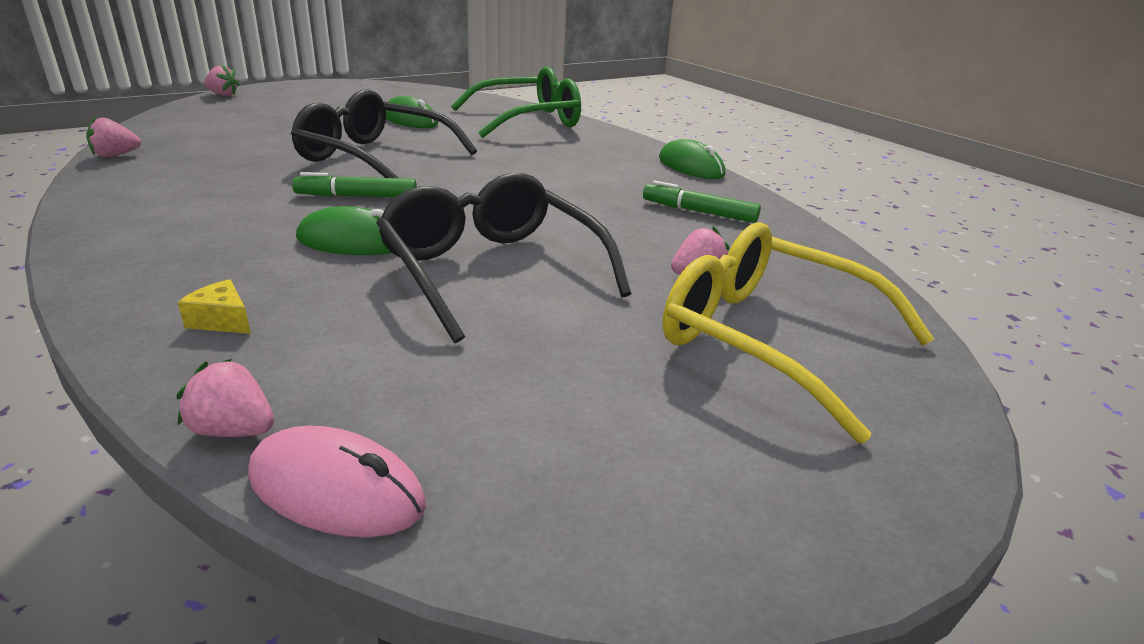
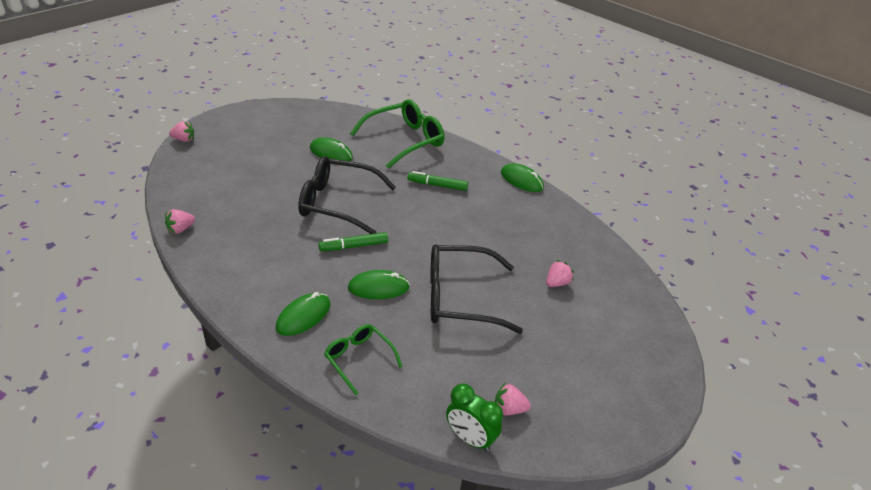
camera: 15 degrees left, 10 degrees up
pink strawberry [176,359,274,437] -> pink strawberry moved to [495,383,531,415]
yellow cheese [178,279,251,334] -> green glasses [324,324,403,395]
pink mouse [248,426,426,537] -> green clock [446,383,503,451]
black glasses [376,173,631,343] -> black glasses turned 45 degrees counterclockwise [430,244,523,334]
green marker [643,181,761,223] -> green marker moved to [407,171,468,191]
yellow glasses [663,222,934,443] -> none
none -> green mouse [276,292,331,336]

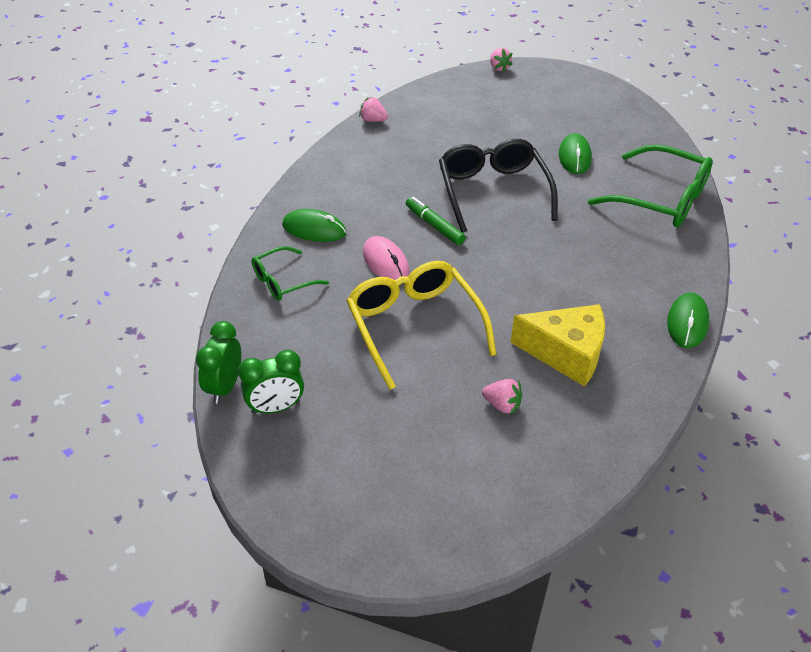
camera: 70 degrees right, 5 degrees up
green glasses [324,324,403,395] -> green glasses turned 150 degrees counterclockwise [252,246,329,300]
green mouse [348,270,410,299] -> pink mouse [363,236,410,280]
green marker [407,171,468,191] -> none
black glasses [430,244,523,334] -> yellow glasses [346,261,497,390]
pink strawberry [495,383,531,415] -> green clock [238,350,304,414]
none -> yellow cheese [510,304,605,387]

